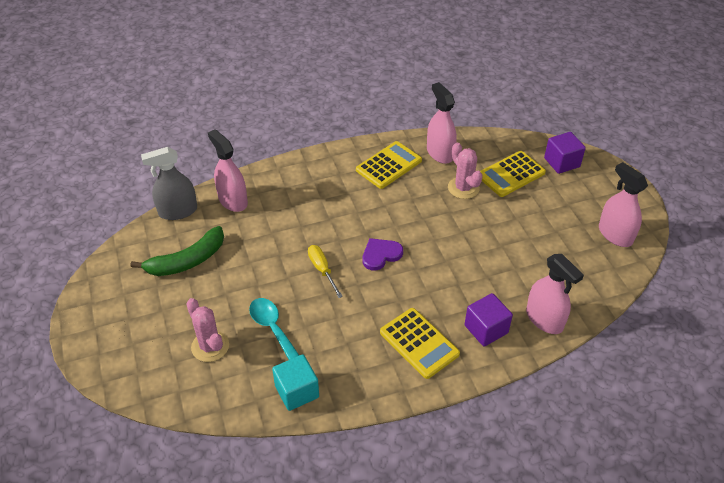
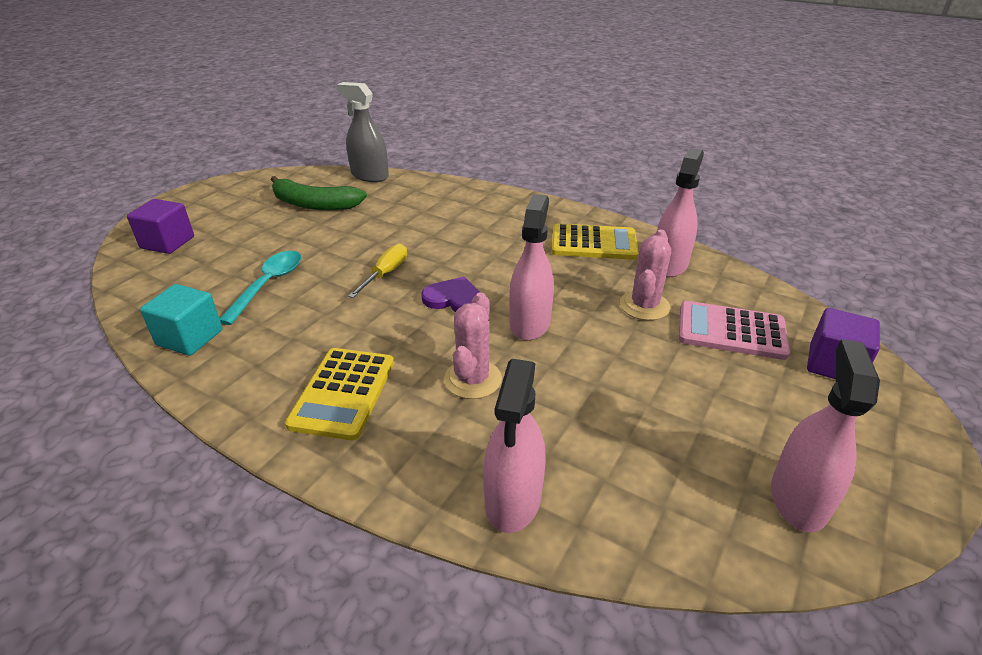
camera: 50 degrees right, 10 degrees down
pink cactus [186,298,229,362] -> pink cactus moved to [444,292,502,399]
pink spray bottle [208,130,248,212] -> pink spray bottle moved to [509,194,554,341]
purple cube [465,293,513,346] -> purple cube moved to [127,199,194,254]
yellow calculator [480,151,546,197] -> pink calculator [679,301,790,360]

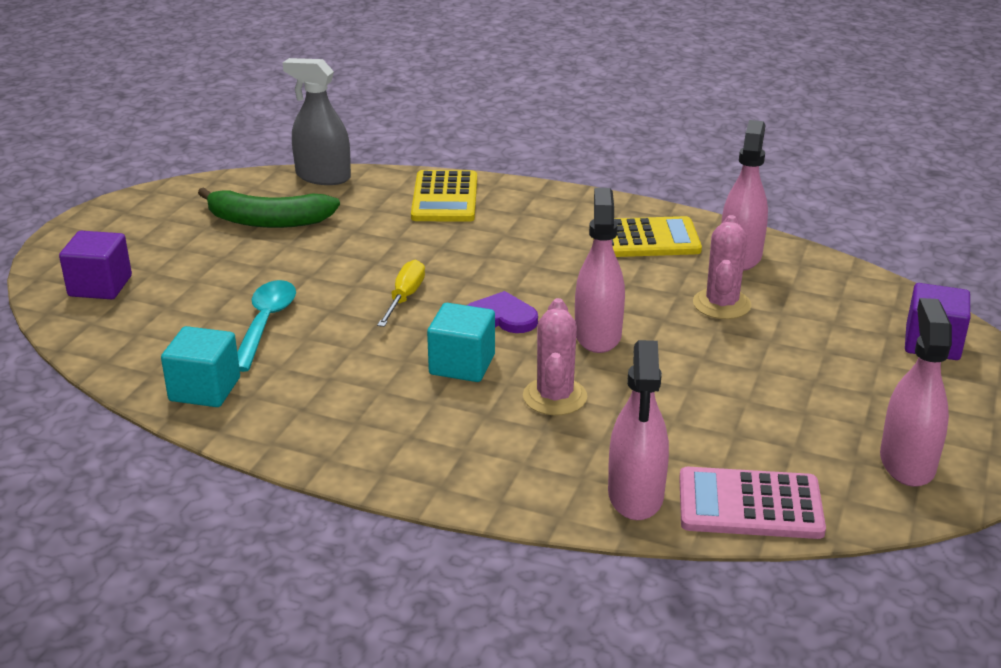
camera: 10 degrees left, 5 degrees down
yellow calculator [285,348,394,440] -> yellow calculator moved to [411,170,477,222]
pink calculator [679,301,790,360] -> pink calculator moved to [679,467,826,539]
none -> turquoise cube [427,303,495,382]

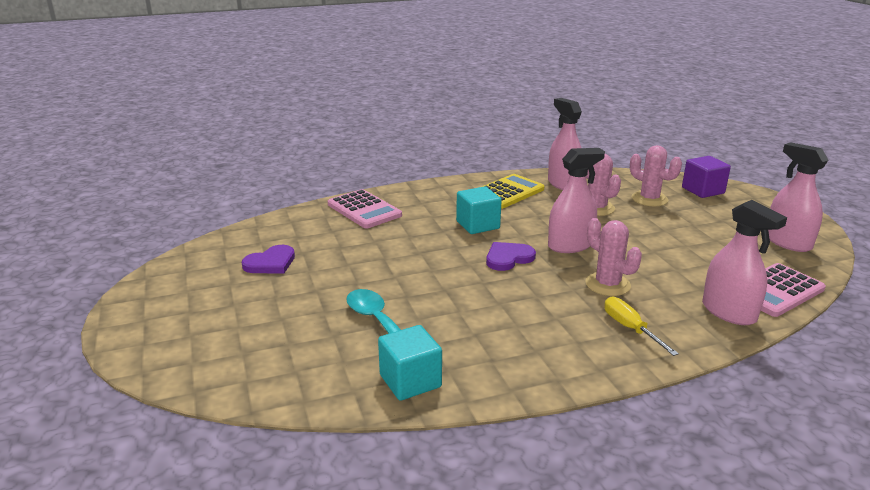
camera: 40 degrees left, 5 degrees down
purple cube [59,231,132,299] -> none
green banana [198,187,340,228] -> purple heart [242,245,295,273]
grey spray bottle [283,58,351,185] -> none
yellow screwdriver [377,260,425,327] -> yellow screwdriver moved to [604,297,679,356]
yellow calculator [411,170,477,222] -> pink calculator [328,189,402,228]
turquoise cube [427,303,495,382] -> turquoise cube moved to [456,186,502,234]
pink spray bottle [575,188,625,353] -> pink spray bottle turned 105 degrees clockwise [548,148,605,253]
none -> pink cactus [630,145,682,206]

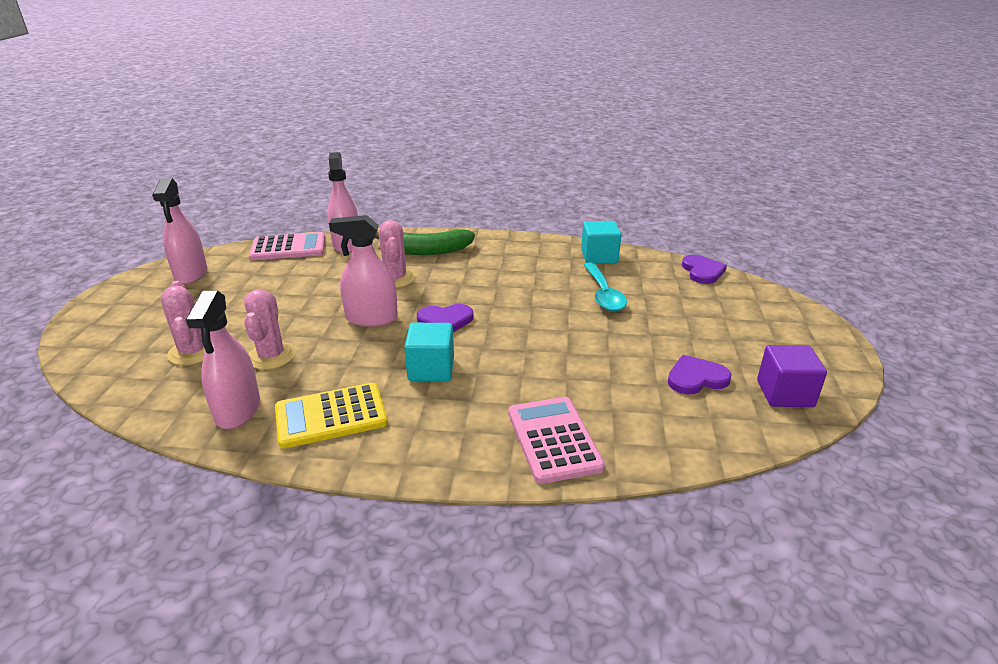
camera: 155 degrees left, 5 degrees up
yellow screwdriver [604,297,679,356] -> green banana [375,229,475,255]
purple cube [682,156,731,198] -> purple cube moved to [757,345,827,407]
none -> purple heart [682,255,727,284]

